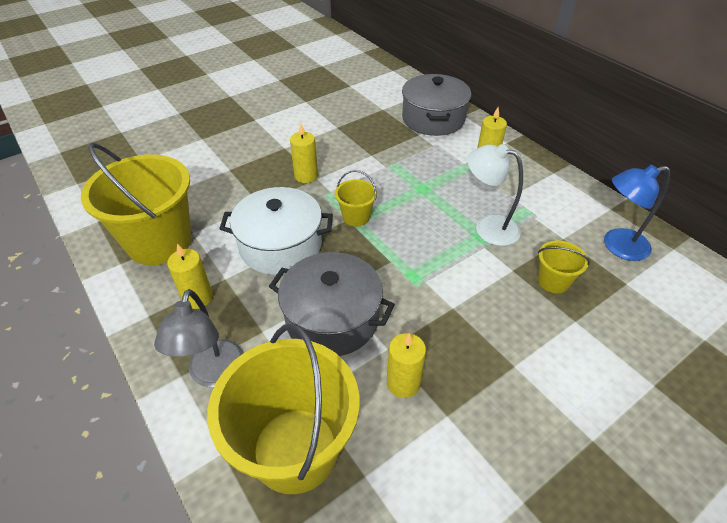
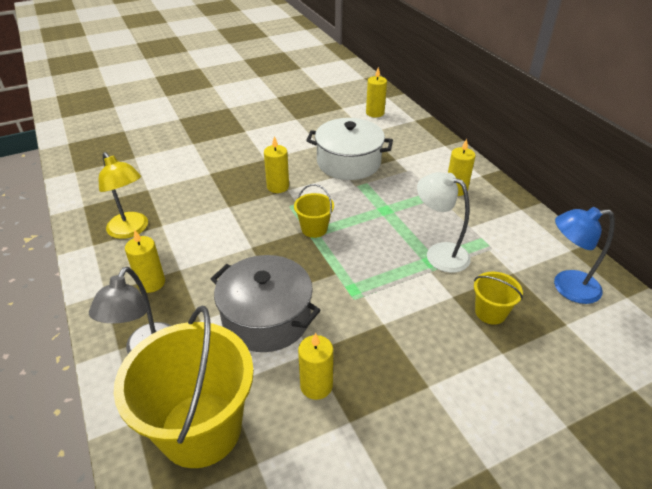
camera: 10 degrees right, 5 degrees down
yellow bucket [81,143,192,265] -> yellow lamp [99,152,148,239]
white pot [219,187,333,275] -> white pot moved to [306,118,393,180]
grey pot [402,74,471,136] -> none
none -> yellow candle [366,67,387,117]

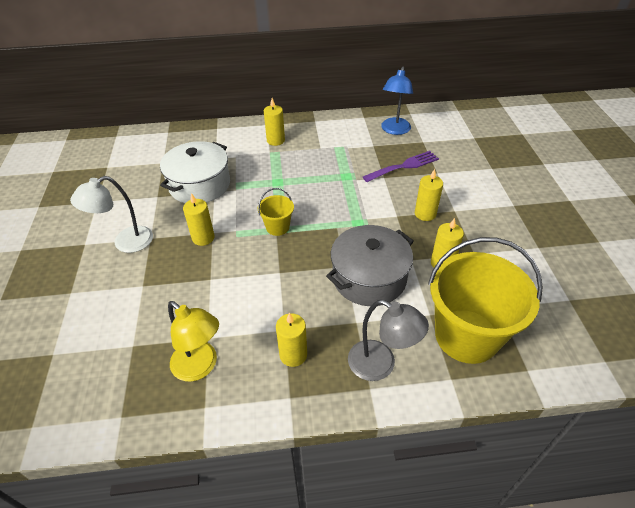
camera: 70 degrees left, 5 degrees up
yellow lamp [99,152,148,239] -> yellow lamp turned 60 degrees clockwise [168,301,219,382]
yellow candle [366,67,387,117] -> yellow candle moved to [415,169,443,221]
white lamp [417,172,471,273] -> white lamp moved to [70,176,153,253]
yellow bucket [474,272,523,325] -> purple fork [363,151,439,182]

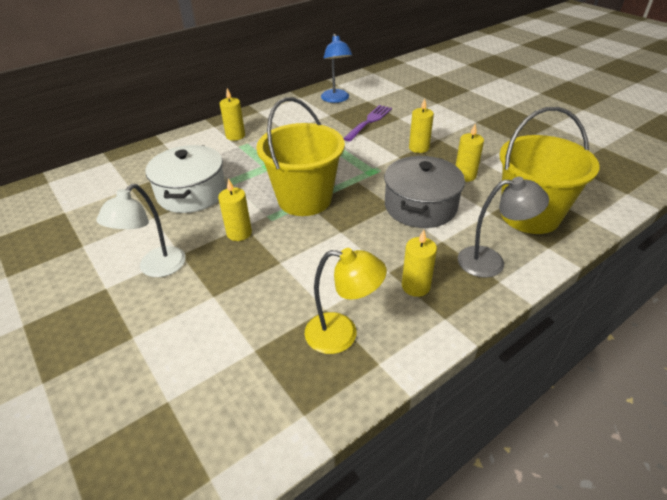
camera: 30 degrees left, 5 degrees down
yellow bucket [258,188,294,236] -> yellow bucket [256,97,345,216], size x2.19

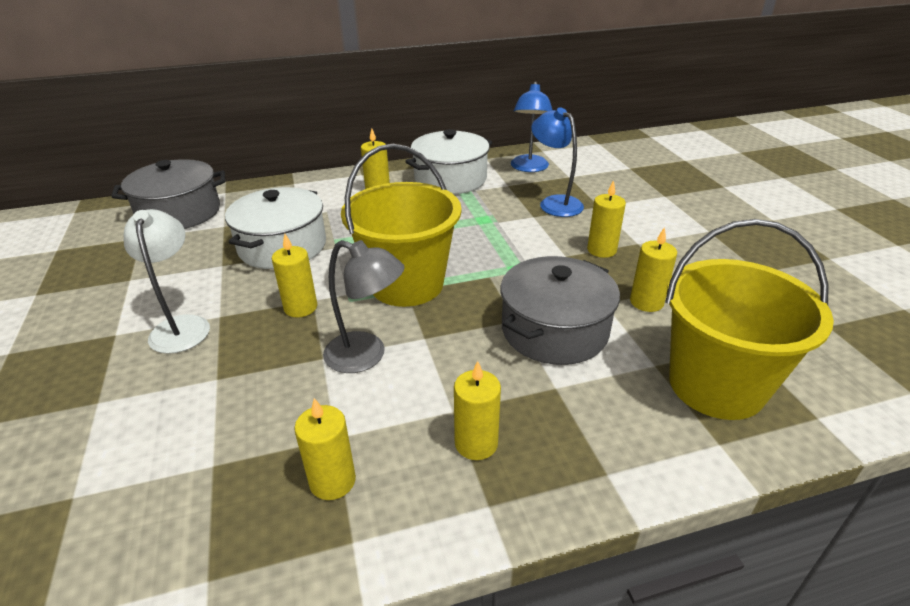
camera: 20 degrees right, 5 degrees down
white lamp [96,184,186,277] -> white lamp turned 120 degrees clockwise [124,209,210,354]
yellow lamp [304,248,387,354] -> yellow candle [294,398,356,500]
purple fork [343,105,392,141] -> blue lamp [531,107,584,217]
grey lamp [458,177,549,278] -> grey lamp moved to [323,240,404,373]
none -> grey pot [111,159,225,229]
none -> white pot [405,129,492,194]

